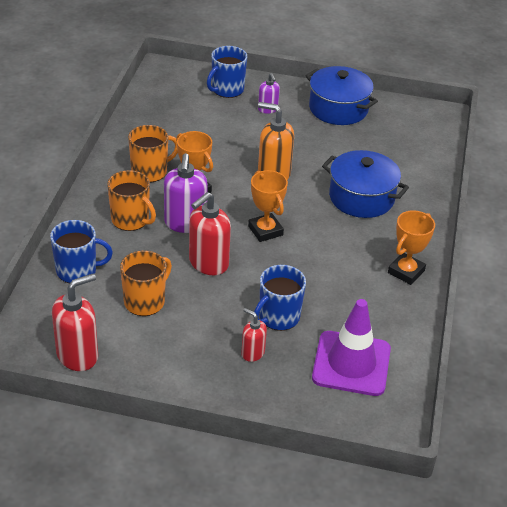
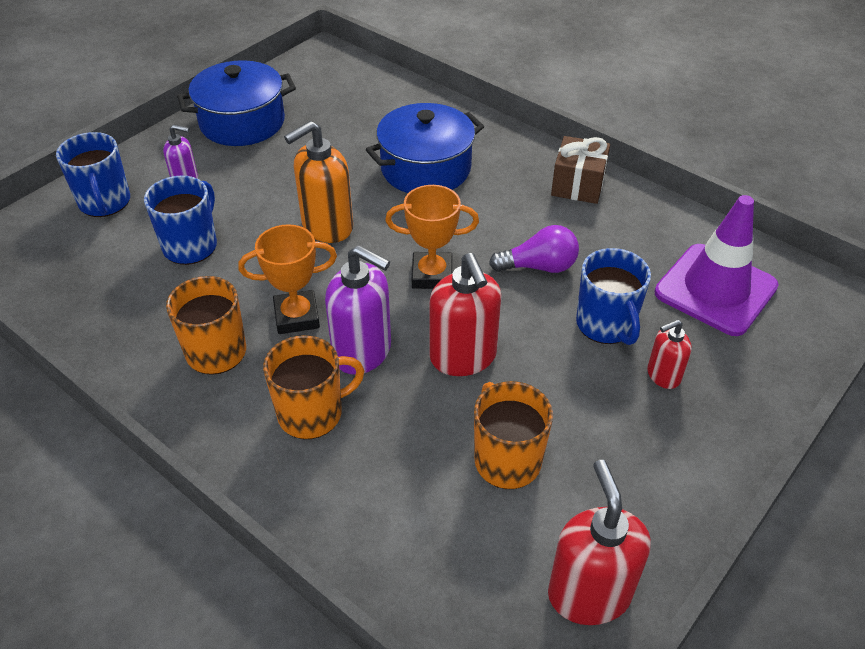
camera: 60 degrees left, 5 degrees up
blue mug [50,220,113,283] -> blue mug moved to [144,176,217,265]
orange trophy [388,210,435,285] -> brown gift [551,136,610,204]
none -> purple light bulb [489,225,579,273]

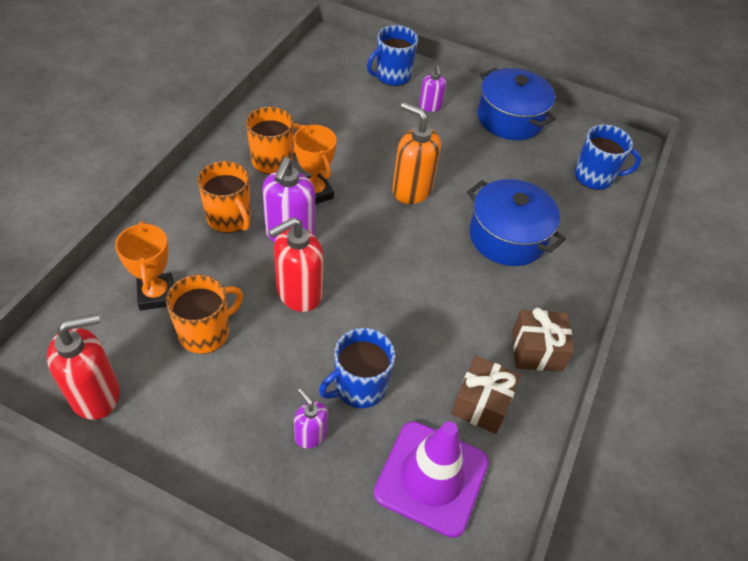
camera: 70 degrees right, 5 degrees up
blue mug [144,176,217,265] -> blue mug moved to [575,124,641,190]
orange trophy [385,185,479,289] -> orange trophy moved to [115,221,173,311]
purple light bulb [489,225,579,273] -> none
red soap dispenser [647,319,692,389] -> purple soap dispenser [294,388,328,448]
none -> brown gift [451,355,520,434]

